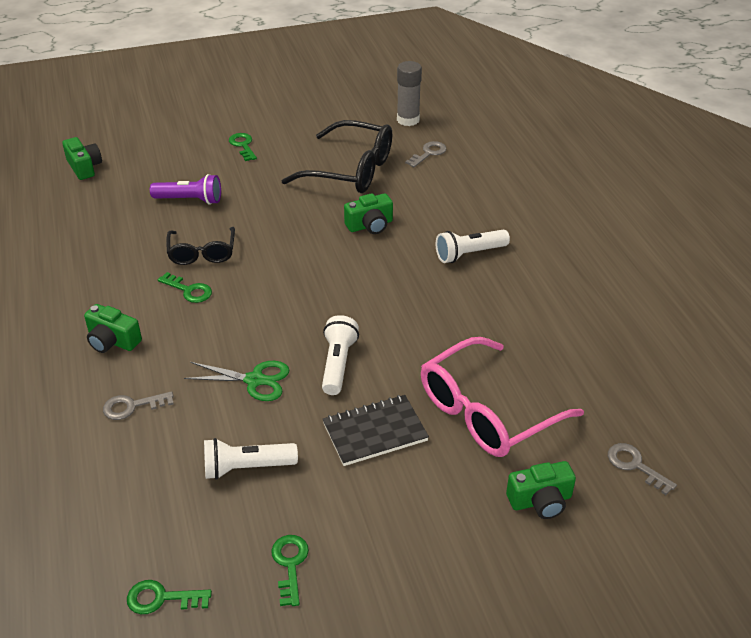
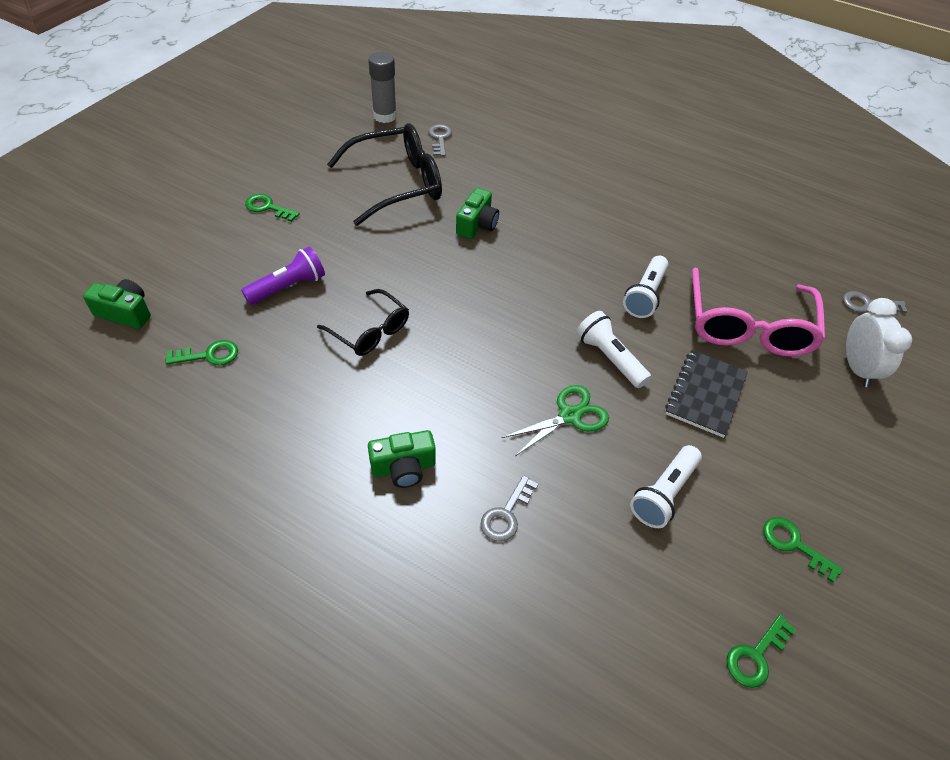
camera: 45 degrees left, 10 degrees up
green key [158,272,212,303] -> green key moved to [165,340,238,365]
white flashlight [436,230,510,263] -> white flashlight moved to [623,256,669,318]
green camera [506,461,576,519] -> white clock [846,298,912,387]

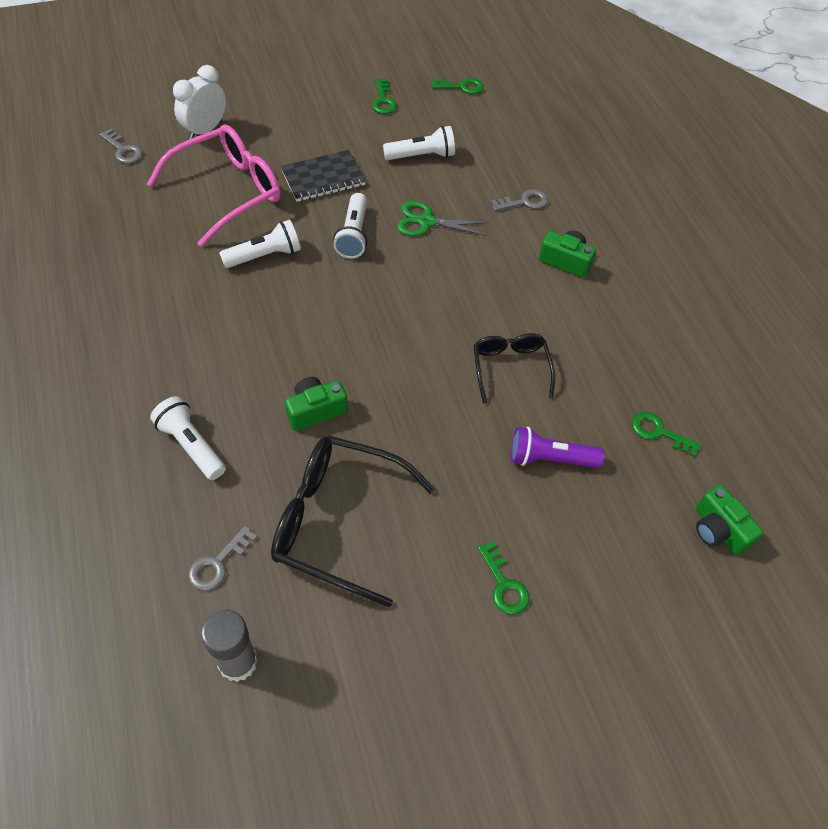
camera: 140 degrees left, 5 degrees up
none -> white flashlight [150,396,226,480]

